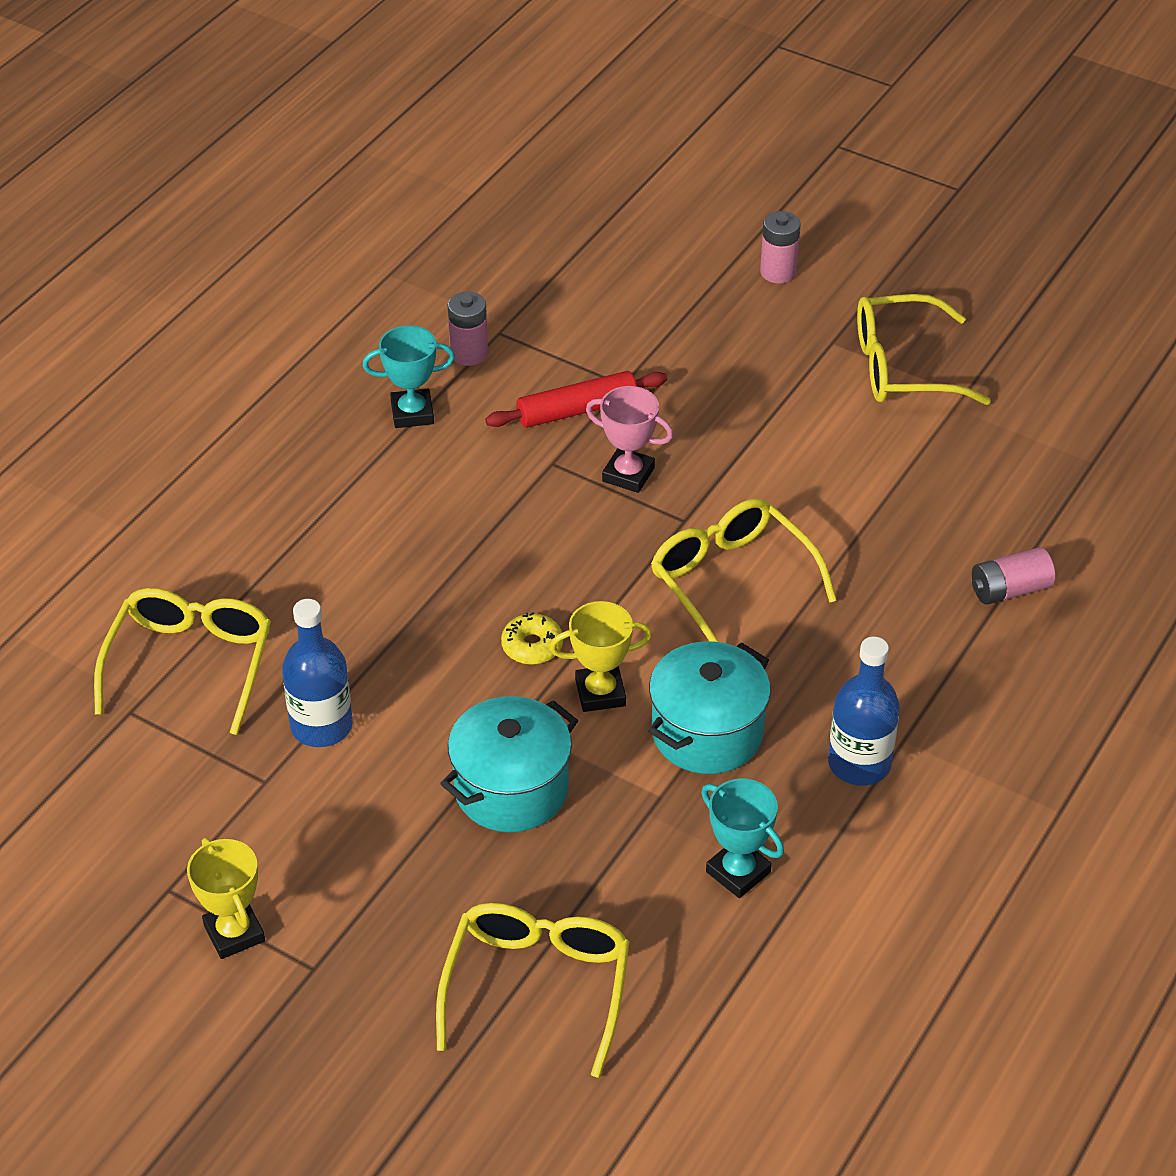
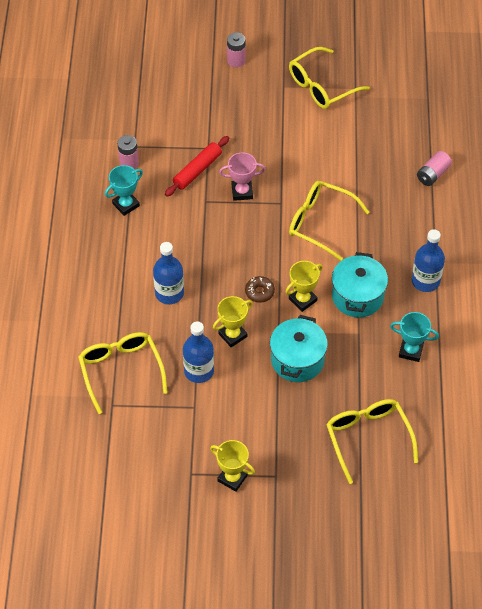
camera: 30 degrees left, 10 degrees up
yellow donut [501,612,563,665] -> brown donut [245,276,275,303]
none -> blue bottle [153,242,184,304]
none -> yellow trophy [213,296,253,348]

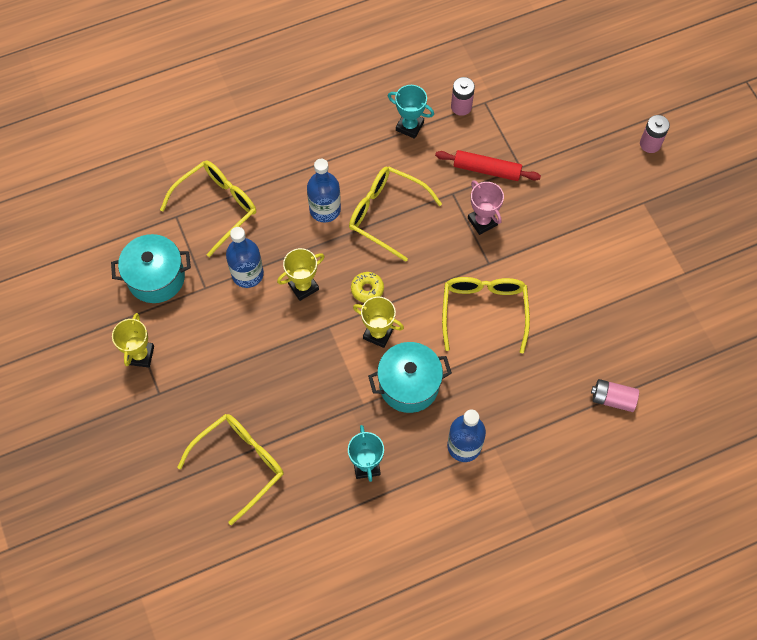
camera: 65 degrees right, 10 degrees up
yellow trophy [213,296,253,348] -> yellow trophy turned 60 degrees counterclockwise [277,248,325,301]
brown donut [245,276,275,303] -> yellow donut [351,272,384,303]
turquoise pot [270,315,328,382] -> turquoise pot moved to [111,234,191,303]
yellow glasses [289,47,370,109] -> yellow glasses moved to [349,166,442,262]

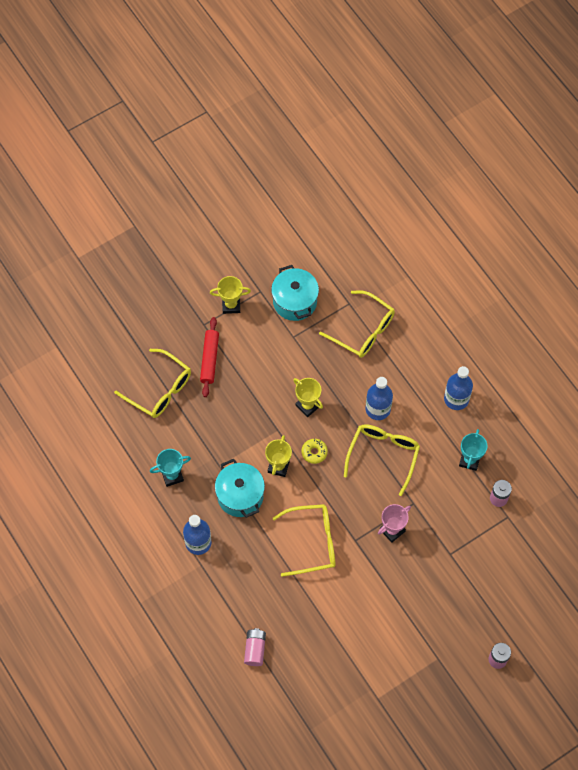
camera: 80 degrees right, 0 degrees up
blue bottle [226,227,264,288] -> blue bottle moved to [444,366,473,410]
red rolling pin [435,150,541,181] -> red rolling pin moved to [200,317,219,397]

